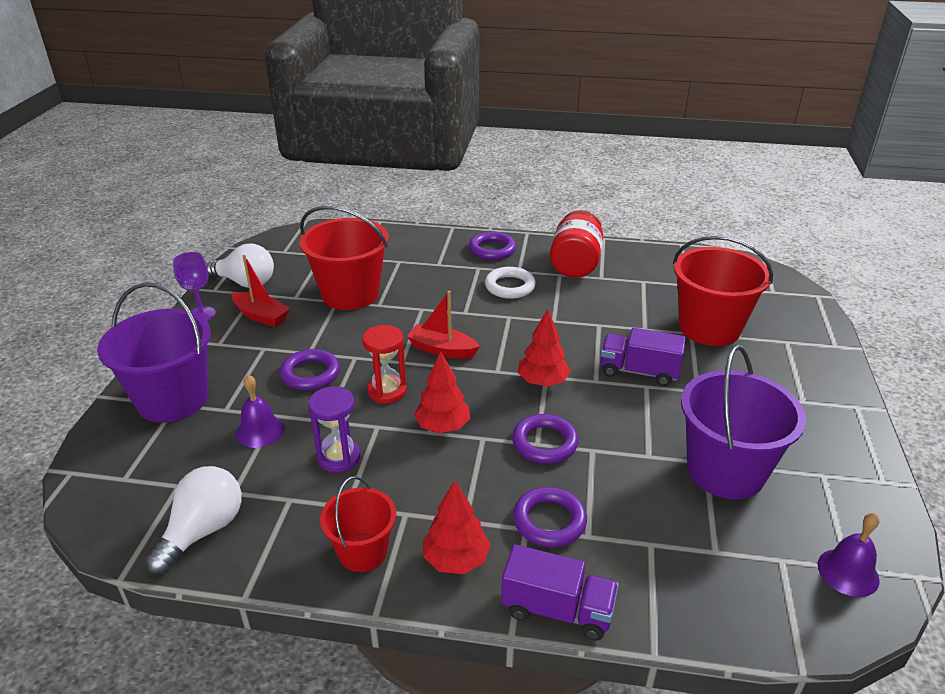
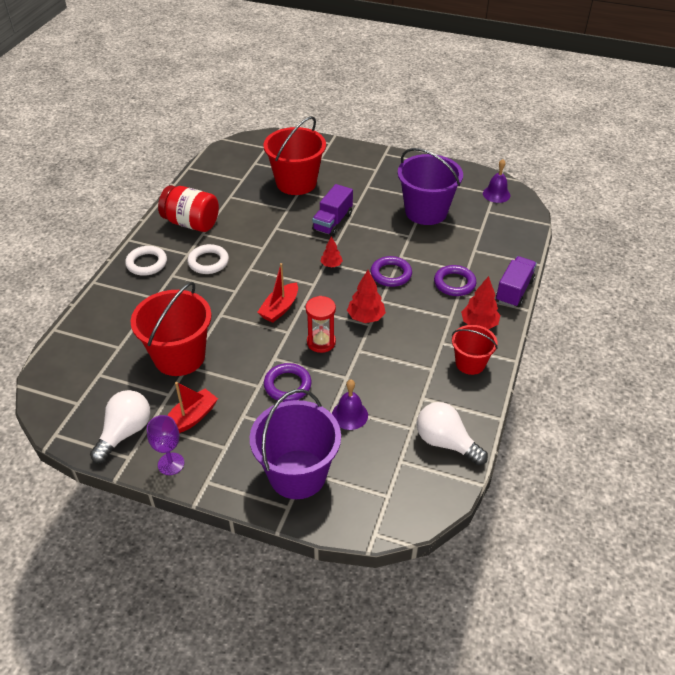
camera: 80 degrees left, 10 degrees up
purple hourglass [308,387,361,473] -> none
purple ring [469,232,516,260] -> white ring [125,246,167,276]
red tree [518,309,571,386] -> red tree [320,236,343,267], size x0.62

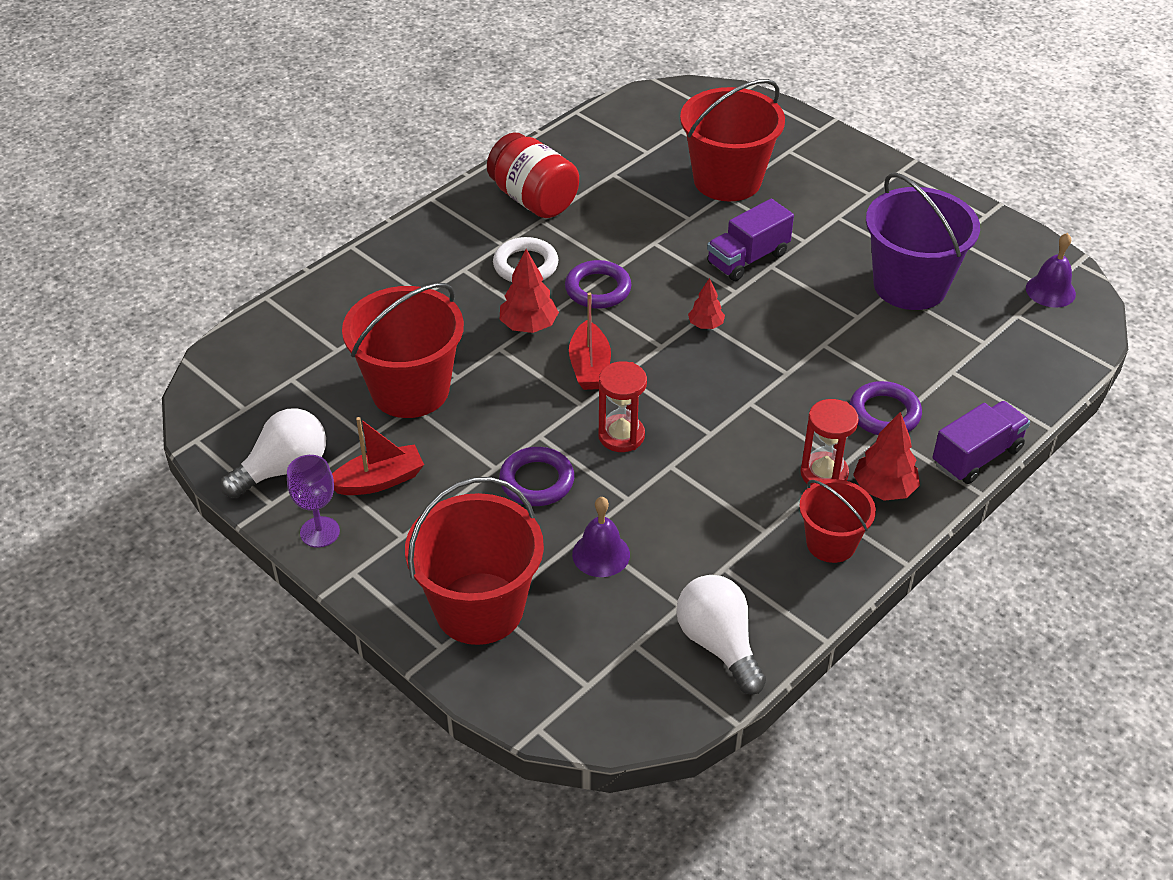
camera: 25 degrees right, 0 degrees up
white ring [125,246,167,276] -> none
purple bucket [250,389,341,499] -> red bucket [405,477,544,645]
red boat [257,263,298,323] -> red boat turned 60 degrees counterclockwise [569,293,611,390]
red tree [347,270,386,323] -> red tree moved to [500,249,559,333]
purple ring [370,256,412,287] -> purple ring moved to [565,260,632,309]
none -> red hourglass [801,399,859,486]

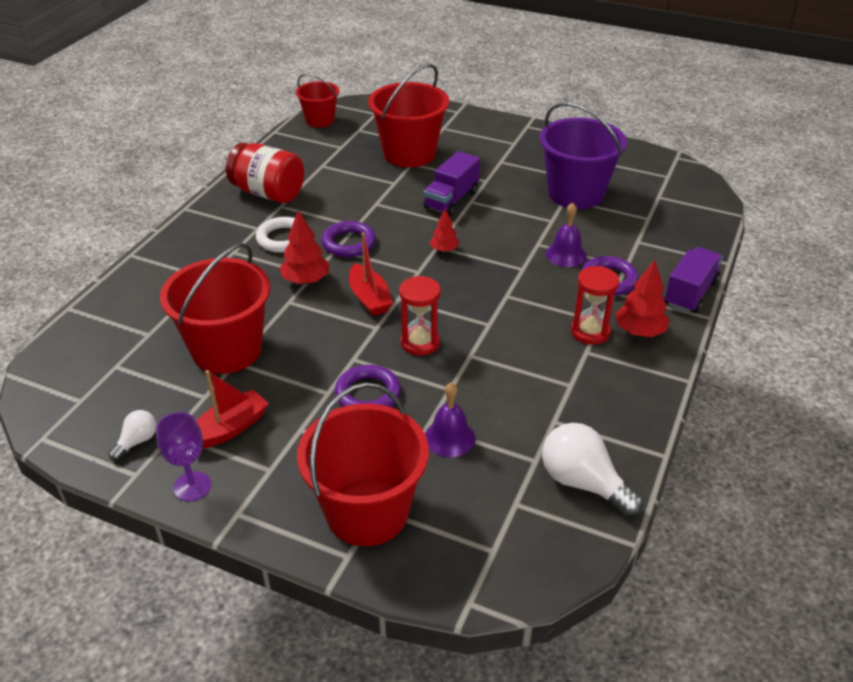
camera: 20 degrees left, 5 degrees down
white light bulb [220,408,326,498] -> white light bulb [109,410,157,461], size x0.53
red bucket [799,479,876,563] -> red bucket moved to [296,73,339,128]
purple bell [1026,233,1076,308] -> purple bell moved to [546,203,587,267]

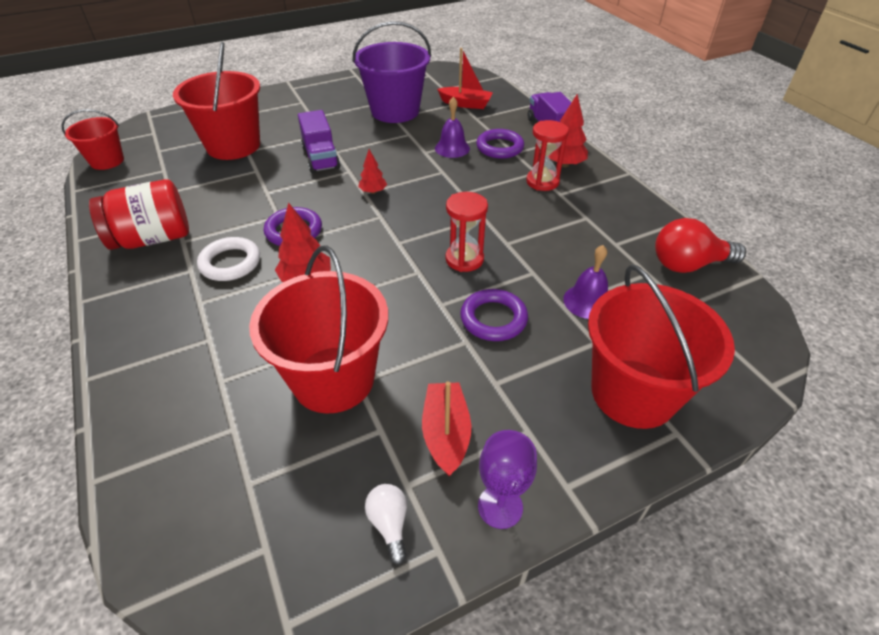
camera: 50 degrees left, 5 degrees up
red boat [349,233,393,316] -> red boat moved to [437,48,493,109]
white light bulb [542,423,643,517] -> red light bulb [655,218,746,273]

